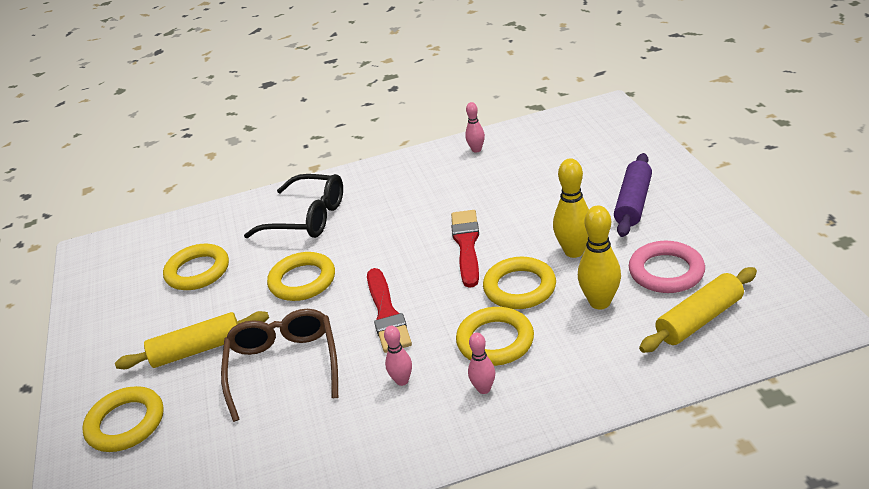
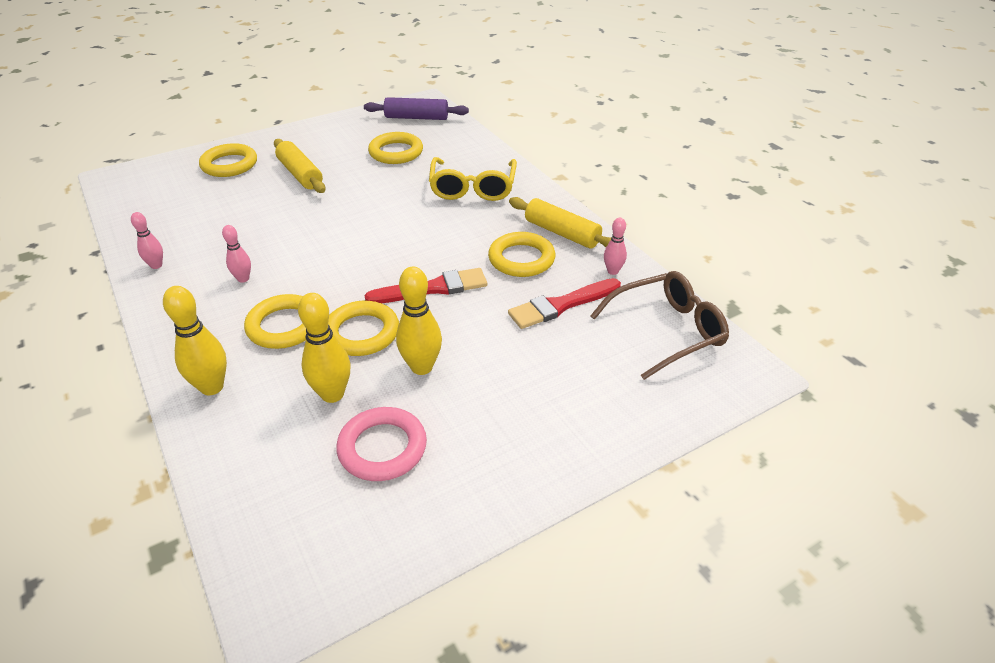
camera: 70 degrees right, 5 degrees up
brown glasses [221,309,338,422] -> brown glasses moved to [590,271,729,380]
black glasses [244,174,343,238] -> yellow glasses [429,157,517,201]
yellow ring [267,252,335,301] -> yellow ring moved to [488,232,555,277]
red brush [367,268,412,353] -> red brush moved to [508,278,621,329]
pink bowling pin [468,333,495,394] -> pink bowling pin moved to [131,212,163,269]
purple rolling pin [614,153,652,237] -> purple rolling pin moved to [364,97,469,120]
yellow rolling pin [639,267,757,353] -> yellow rolling pin moved to [509,197,611,249]
none -> yellow bowling pin [163,286,227,395]

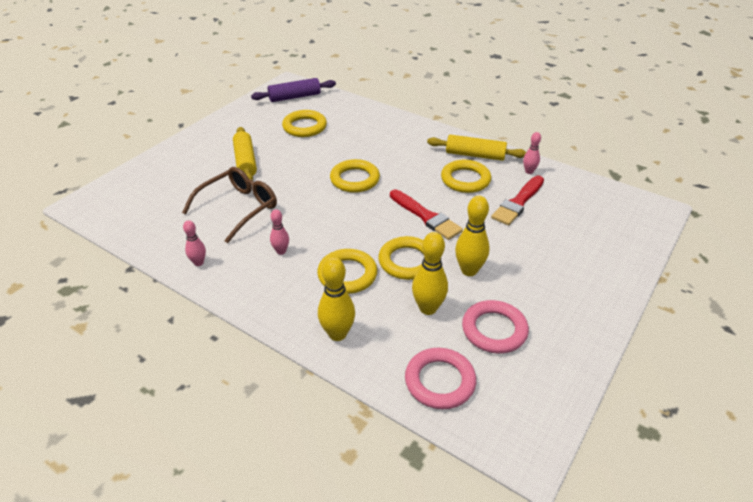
camera: 25 degrees left, 0 degrees up
yellow ring [199,143,257,177] -> yellow ring moved to [330,159,380,193]
yellow rolling pin [274,139,326,193] -> yellow rolling pin turned 45 degrees clockwise [233,127,257,180]
red brush [364,268,487,303] -> red brush turned 90 degrees clockwise [390,189,463,240]
yellow glasses [429,157,517,201] -> none
brown glasses [590,271,729,380] -> brown glasses moved to [182,167,277,243]
none -> pink ring [405,348,476,409]

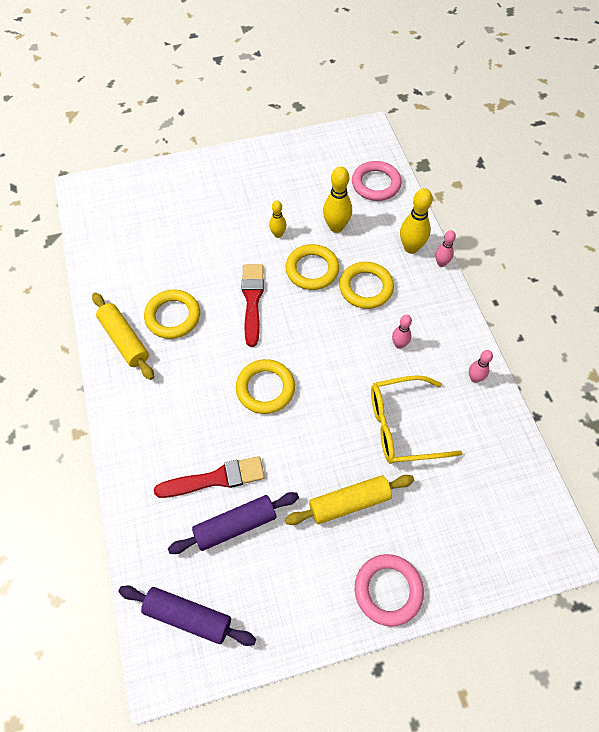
camera: 140 degrees left, 20 degrees up
brown glasses [182,167,277,243] -> yellow glasses [371,375,463,464]
yellow rolling pin [233,127,257,180] -> yellow rolling pin turned 45 degrees clockwise [285,475,414,525]
yellow ring [282,110,327,137] -> purple rolling pin [168,492,299,554]
yellow bowling pin [455,196,490,276] -> yellow bowling pin [269,201,286,238], size x0.59
pink ring [462,300,529,354] -> pink ring moved to [355,554,424,626]
red brush [491,176,544,225] -> red brush moved to [154,456,265,498]
pink bowling pin [523,132,541,174] -> pink bowling pin moved to [435,230,456,267]

